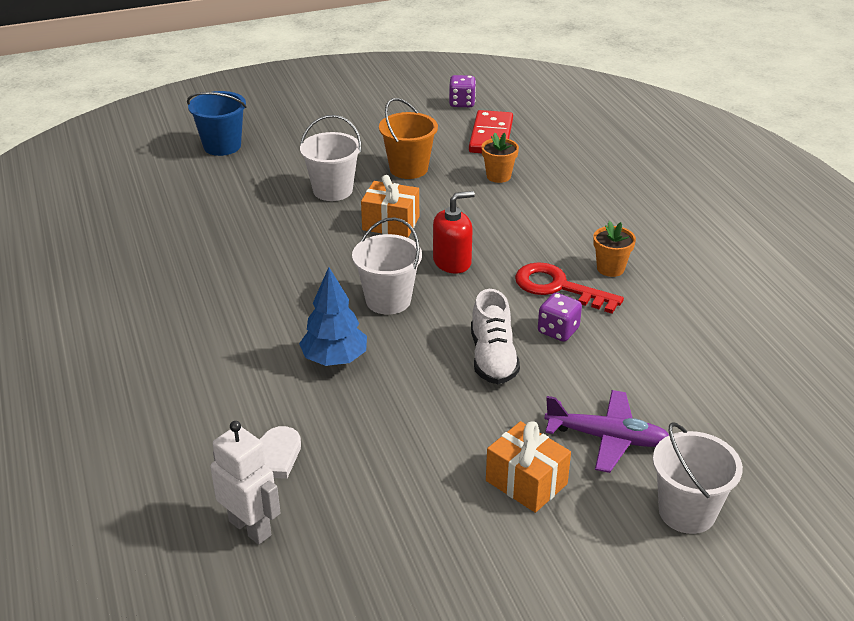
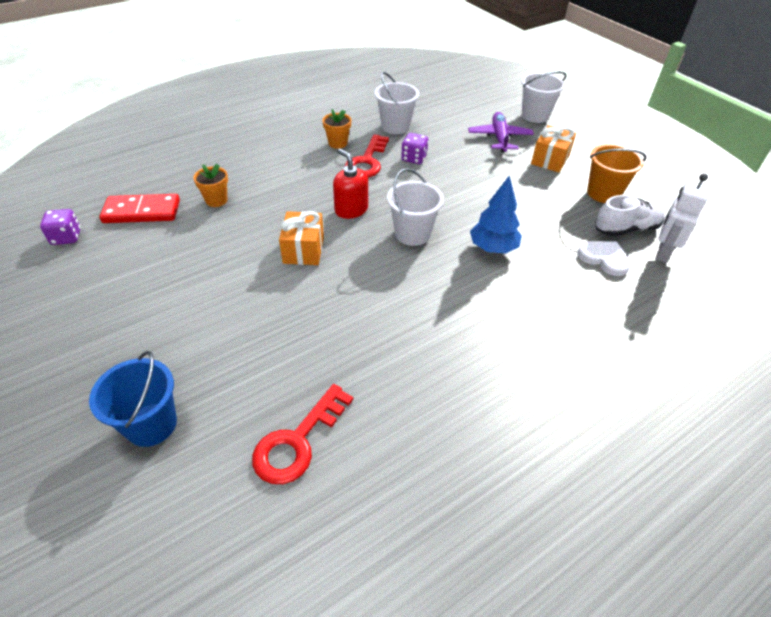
camera: 105 degrees left, 10 degrees up
white bucket [300,115,361,201] -> white bucket moved to [375,72,419,134]
orange bucket [379,98,438,179] -> orange bucket moved to [587,144,646,203]
white shoe [471,289,520,384] -> white shoe moved to [595,195,665,236]
none -> red key [252,384,353,484]

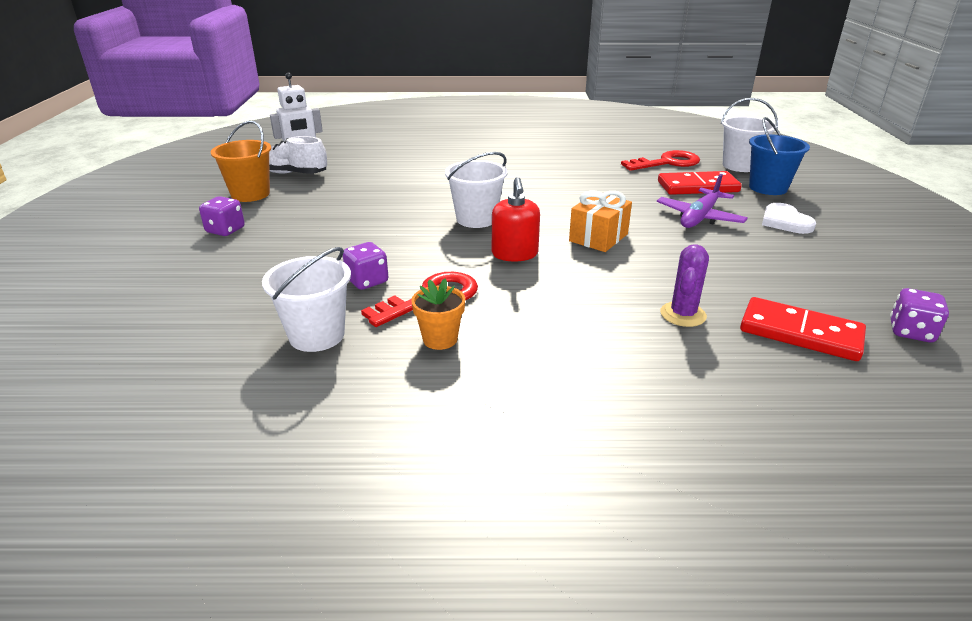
camera: 145 degrees left, 15 degrees down
orange flower pot [193,164,228,207] -> purple cactus [660,244,709,327]
purple plane [468,112,534,152] -> purple plane moved to [657,174,748,228]
blue tree [470,176,522,254] -> none
white bucket [521,71,567,123] -> white bucket moved to [721,98,778,172]
orange gift [531,125,576,172] -> purple dice [199,196,245,236]
white heart [577,241,631,276] -> white heart moved to [762,203,816,234]
none -> red domino [658,171,742,195]

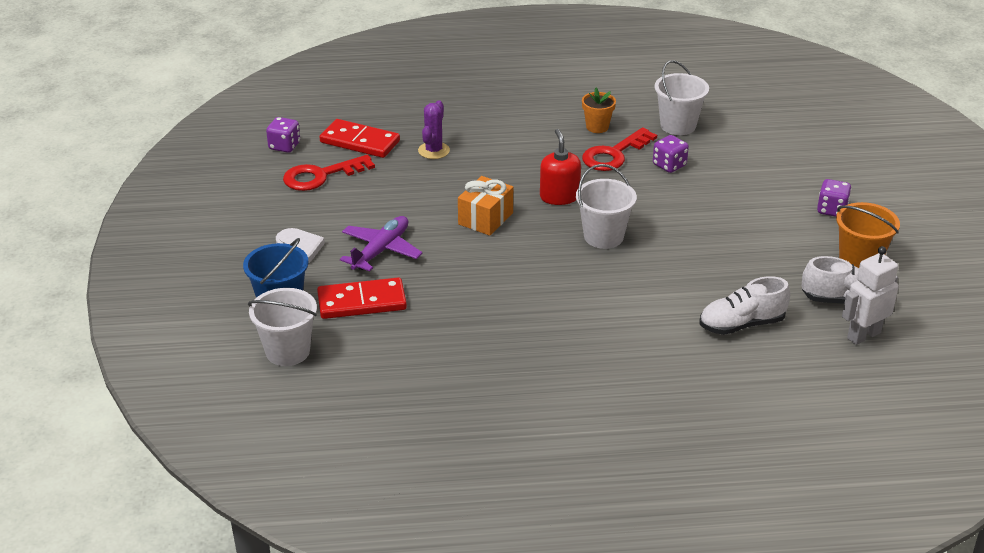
camera: 175 degrees right, 5 degrees up
red key [621,150,700,171] -> red key moved to [283,155,375,191]
none -> white shoe [700,276,790,335]

